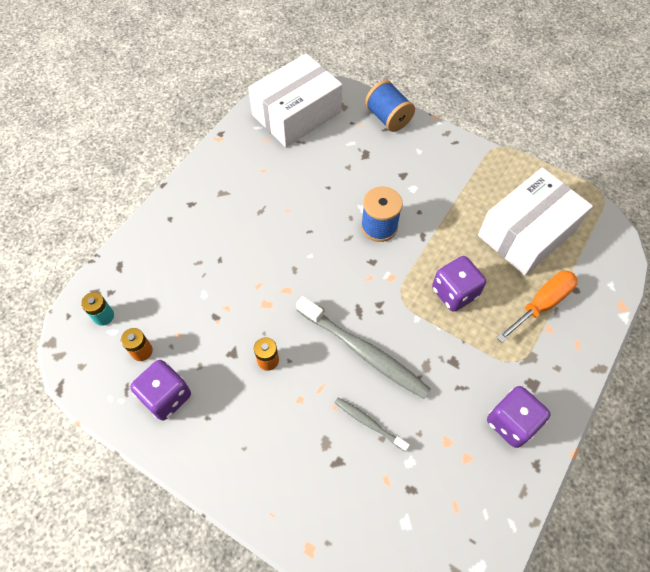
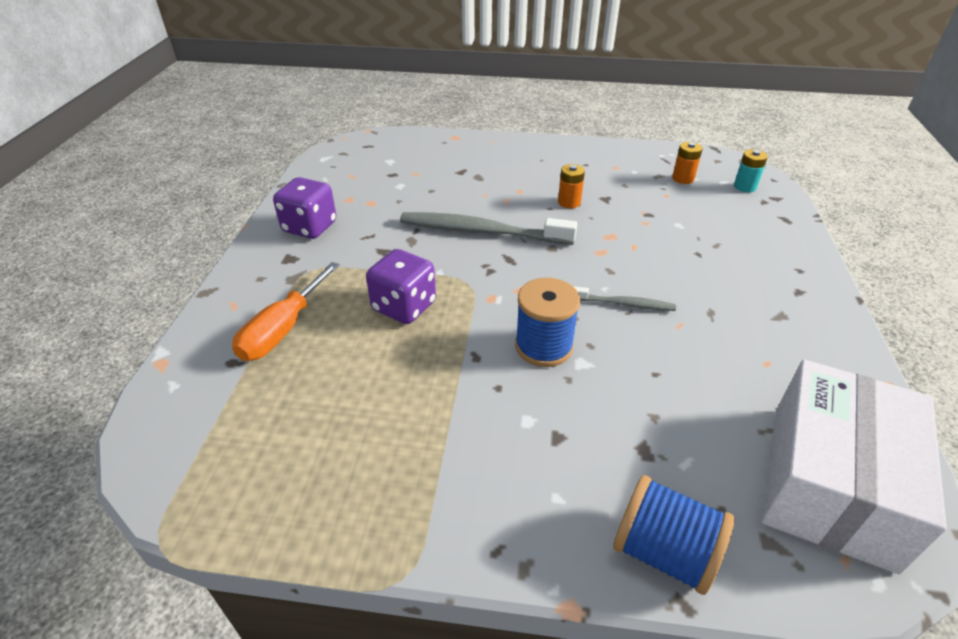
camera: 155 degrees right, 20 degrees down
purple dice [130,360,191,420] -> none
grey toothbrush [334,397,410,451] -> grey toothbrush moved to [573,286,676,311]
white box [478,167,593,275] -> none

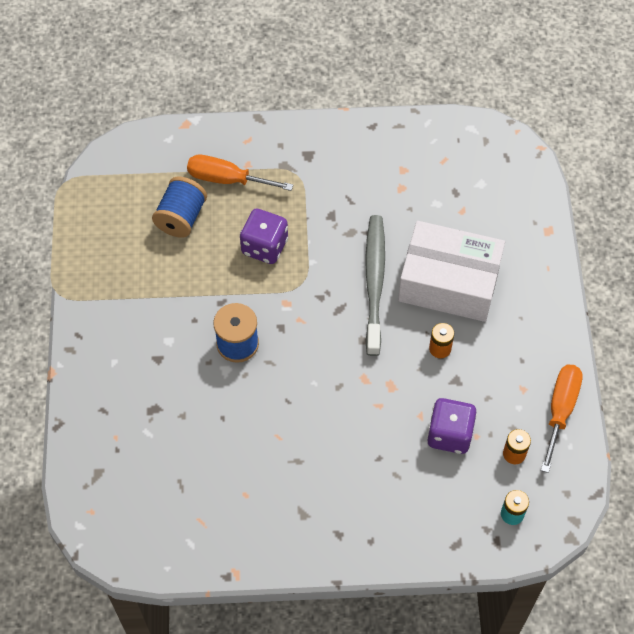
camera: 80 degrees right, 20 degrees up
purple dice [273,177,336,239] -> purple dice moved to [427,398,477,454]
grey toothbrush [573,286,676,311] -> none
blue spool [613,475,734,595] -> blue spool moved to [152,177,207,238]
white box [761,360,947,574] -> white box moved to [398,221,505,322]
none -> orange screwdriver [541,365,583,473]

